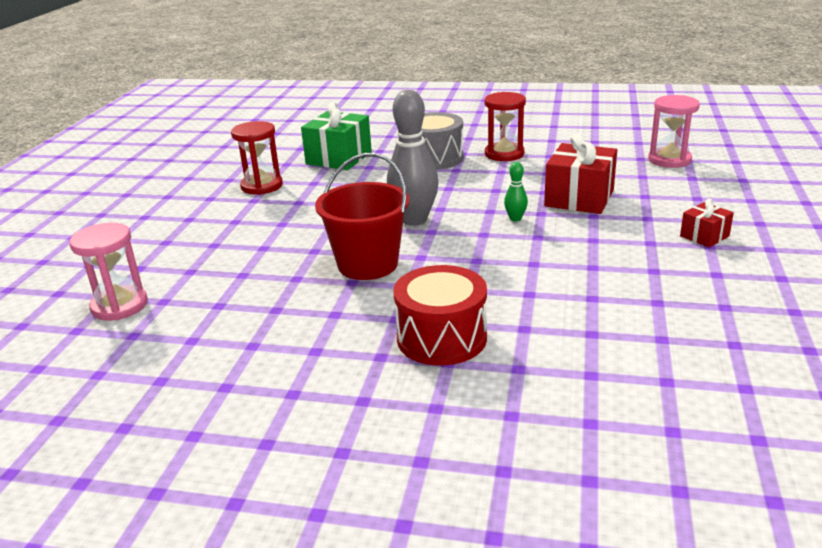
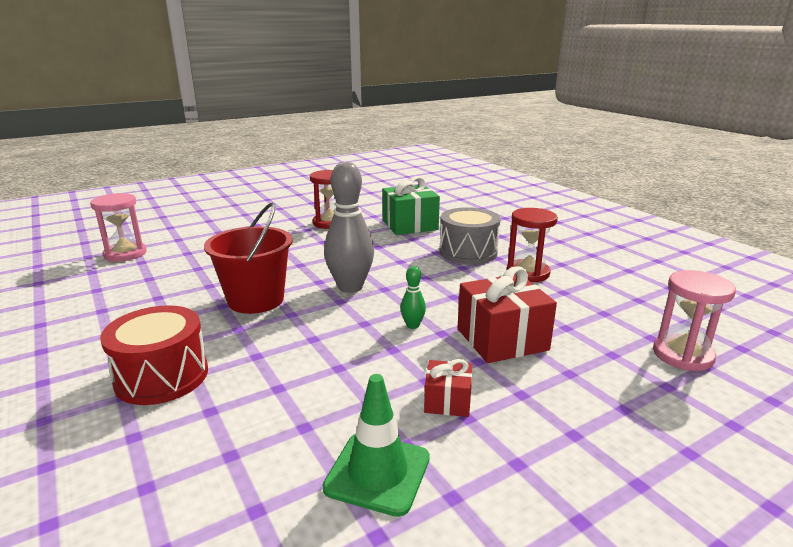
camera: 45 degrees right, 5 degrees down
red gift [680,199,734,248] -> red gift moved to [424,359,472,417]
none -> green traffic cone [323,374,430,517]

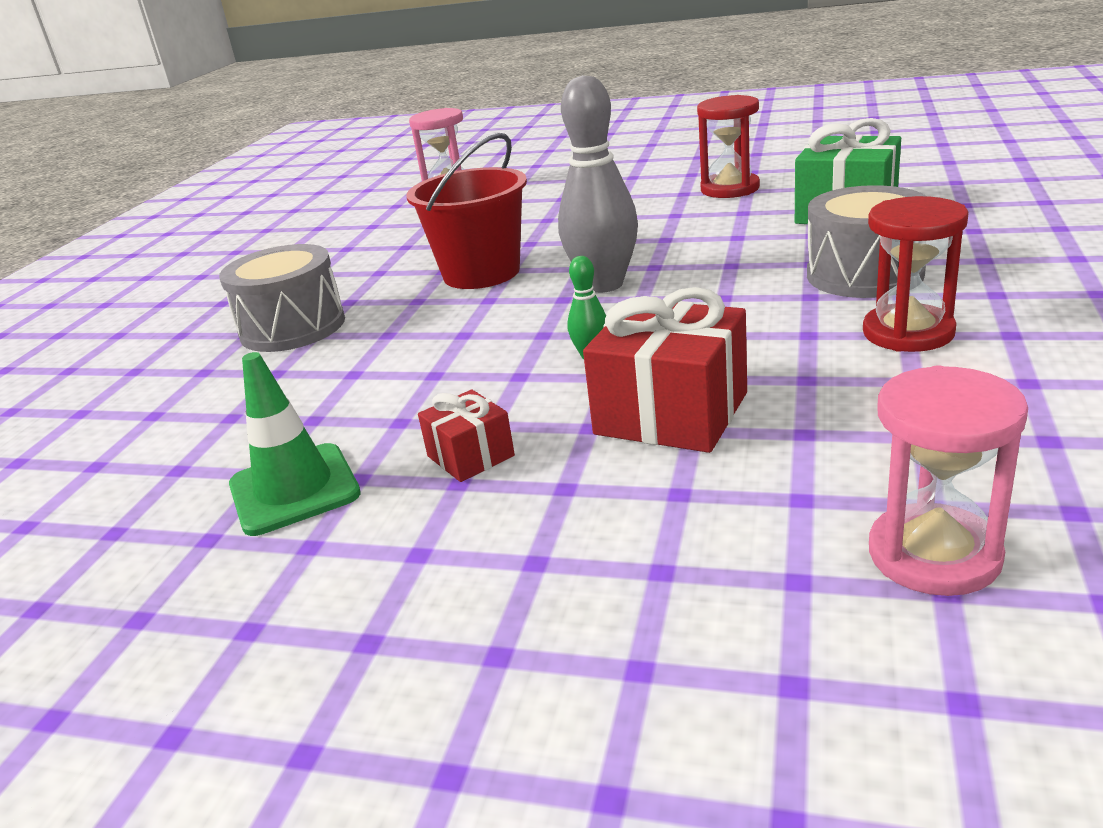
camera: 50 degrees right, 5 degrees up
red drum [100,305,208,405] -> grey drum [219,244,345,352]

